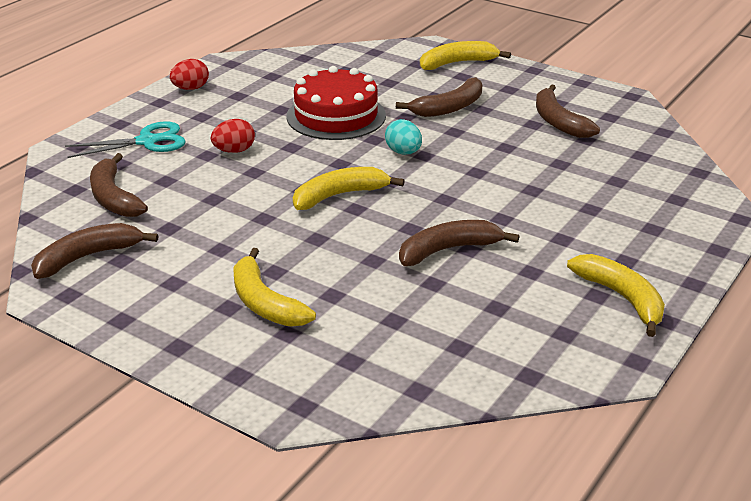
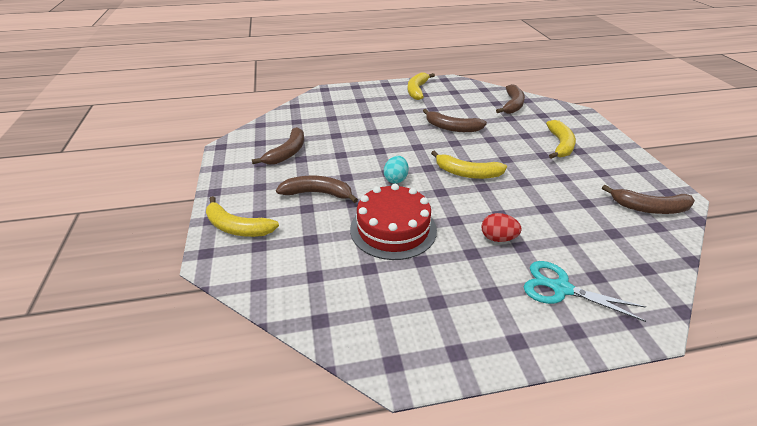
camera: 135 degrees left, 5 degrees up
brown banana [90,153,148,217] -> brown banana moved to [496,84,525,114]
red egg [170,59,209,90] -> none

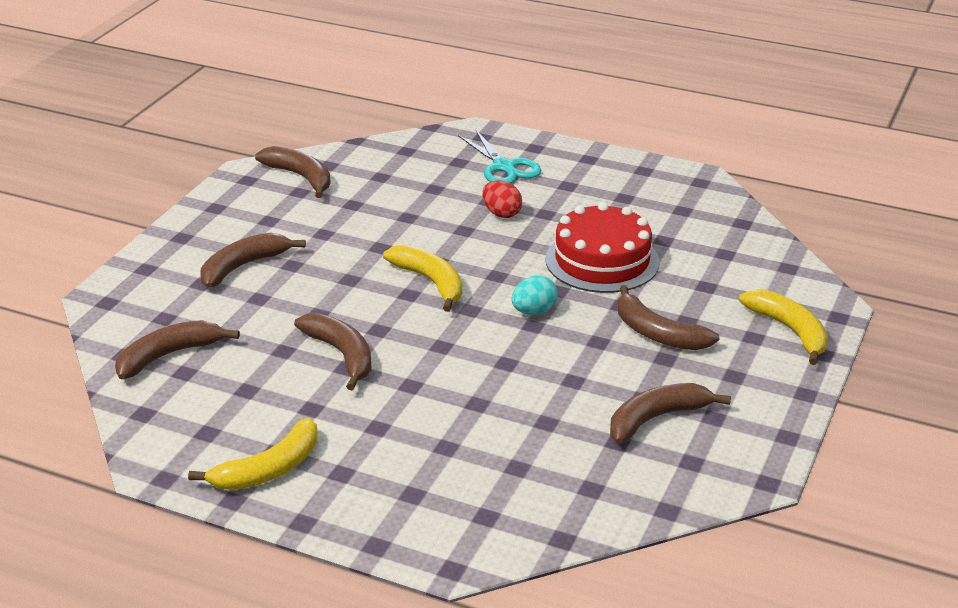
camera: 145 degrees left, 5 degrees down
yellow banana [546,120,576,159] -> brown banana [201,233,306,288]

